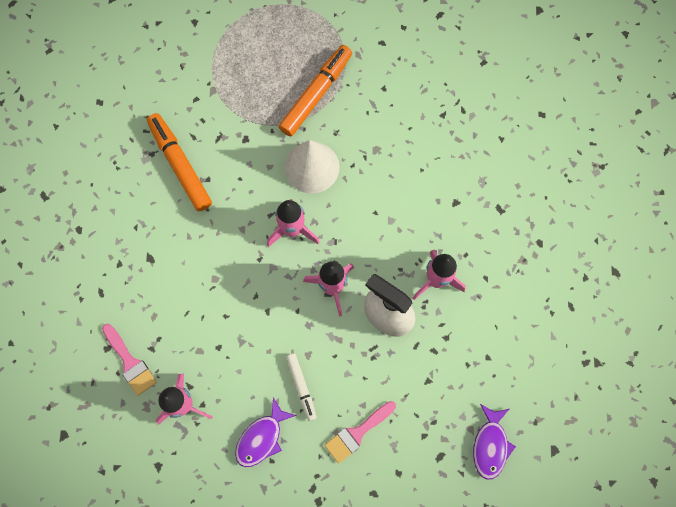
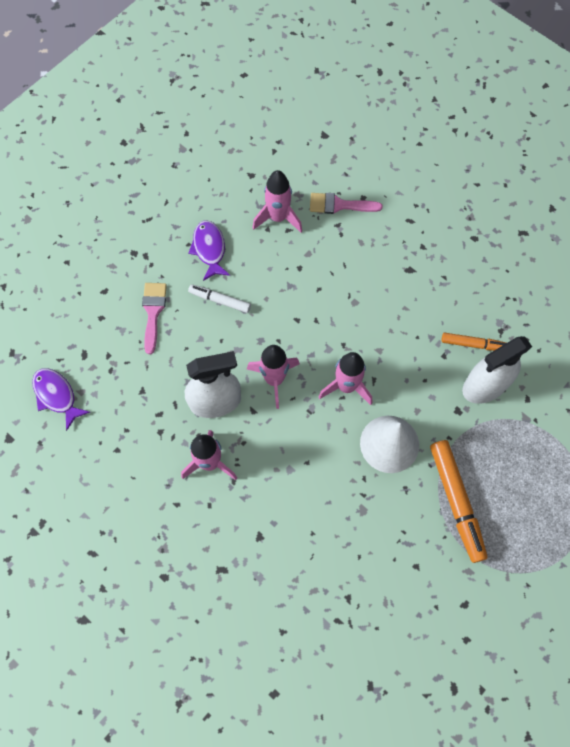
camera: 130 degrees right, 5 degrees down
orange marker [147,113,212,211] -> orange marker [442,333,506,351], size x0.58
none -> white spray bottle [462,336,532,404]

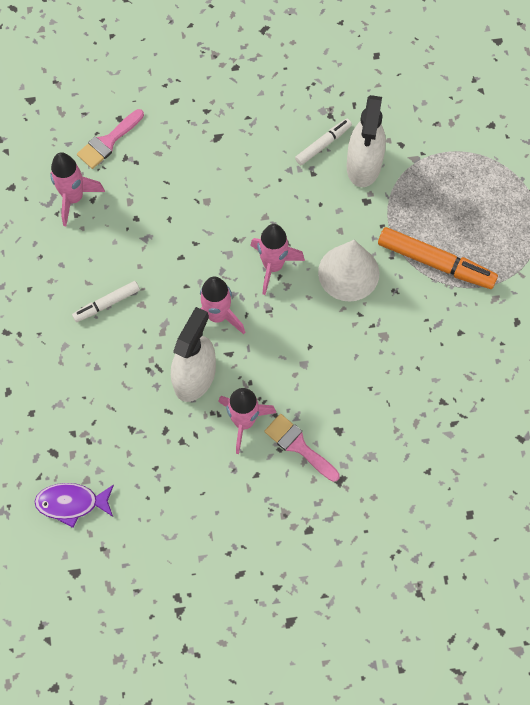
camera: 50 degrees left, 0 degrees up
pink brush [142,283,167,354] -> pink brush moved to [264,414,340,482]
purple fish [188,221,230,281] -> none
orange marker [442,333,506,351] -> white marker [295,119,352,165]

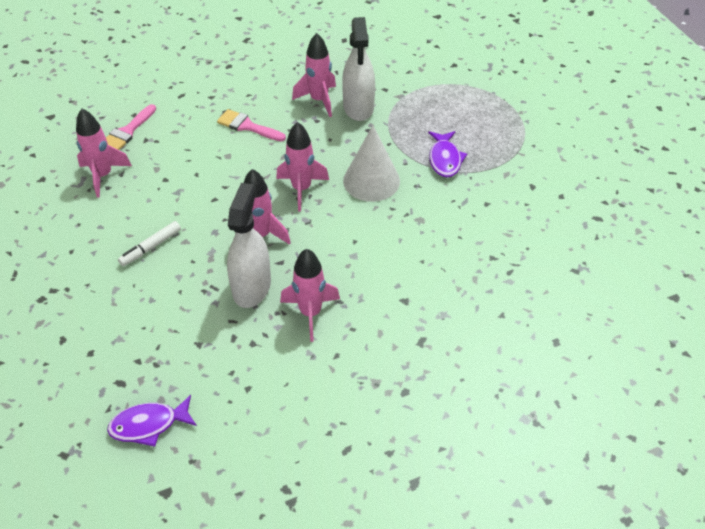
camera: 15 degrees left, 20 degrees down
pink brush [264,414,340,482] -> pink brush moved to [217,109,286,141]
white marker [295,119,352,165] -> pink rocket [292,33,336,117]
orange marker [378,227,498,289] -> purple fish [428,131,467,178]

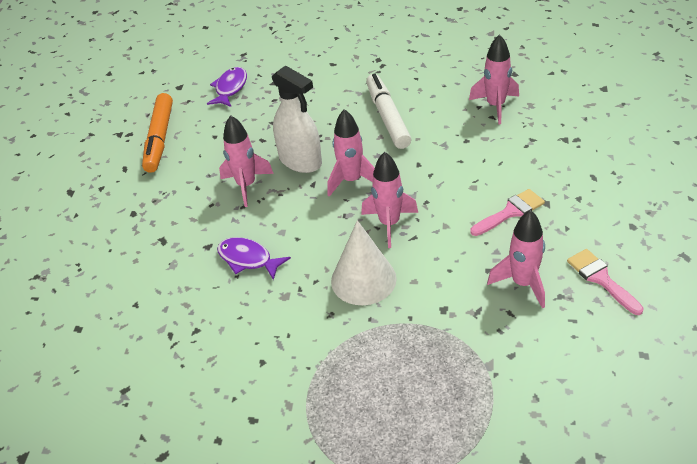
camera: 125 degrees right, 5 degrees down
pink brush [106,104,156,150] -> pink brush moved to [567,249,644,315]
white marker [118,221,181,266] -> white marker [366,73,411,149], size x1.73
white spray bottle [342,17,375,121] -> none
purple fish [428,131,467,178] -> purple fish moved to [217,237,291,280]
none -> orange marker [142,93,173,173]

